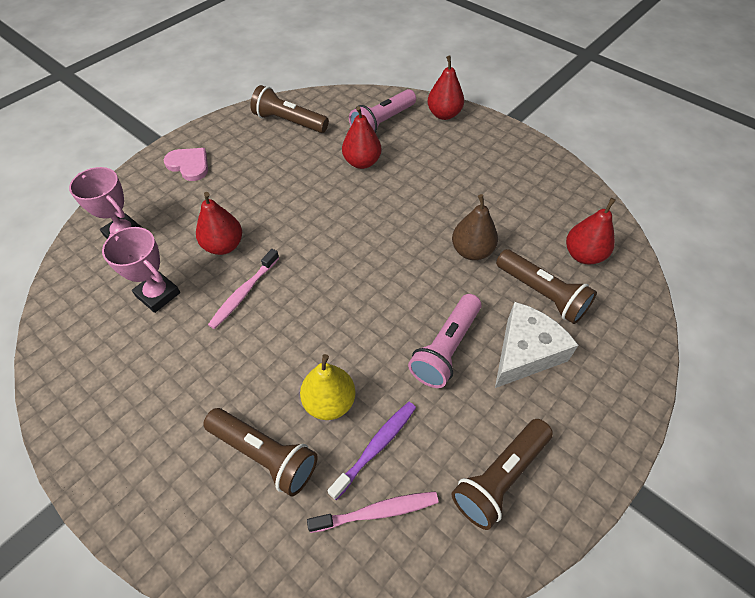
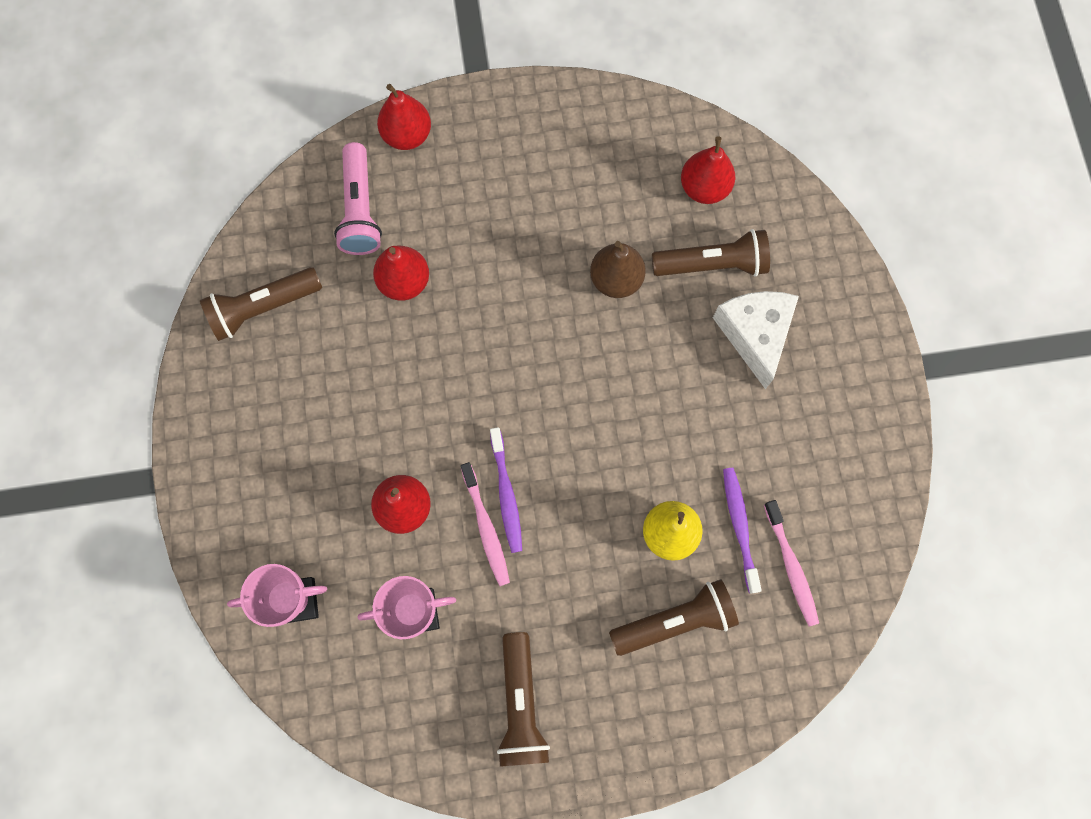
camera: 50 degrees left, 20 degrees up
pink heart [163,148,208,181] -> none
pink toothbrush [307,491,439,533] -> pink toothbrush turned 135 degrees clockwise [764,500,819,627]
pink flashlight [408,294,482,388] -> none
brown flashlight [452,419,553,530] -> brown flashlight moved to [497,632,550,767]
none -> purple toothbrush [490,427,522,553]

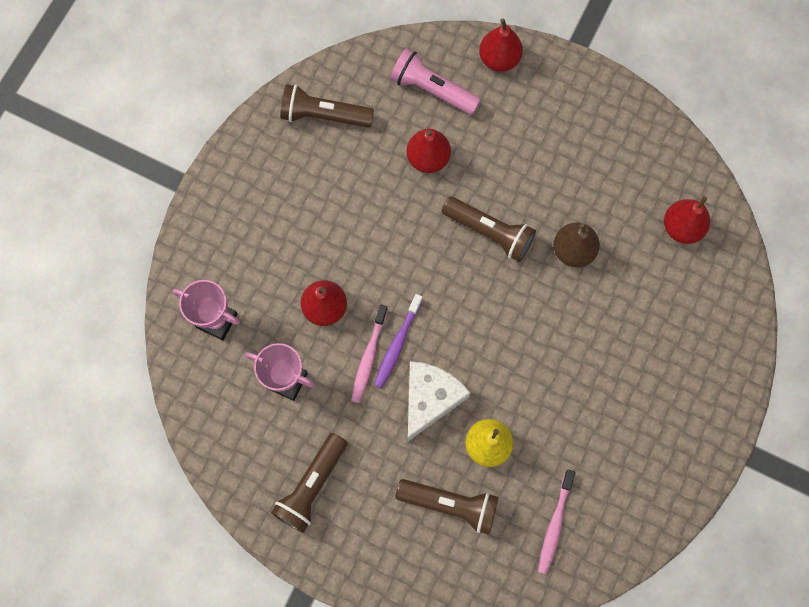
camera: 35 degrees right, 0 degrees up
pink flashlight [334,142,382,255] -> pink flashlight turned 90 degrees clockwise [390,48,481,115]
brown flashlight [652,229,770,277] -> brown flashlight moved to [442,197,536,262]
white cheese [713,291,799,389] -> white cheese moved to [408,361,470,441]
purple toothbrush [723,468,762,594] -> none

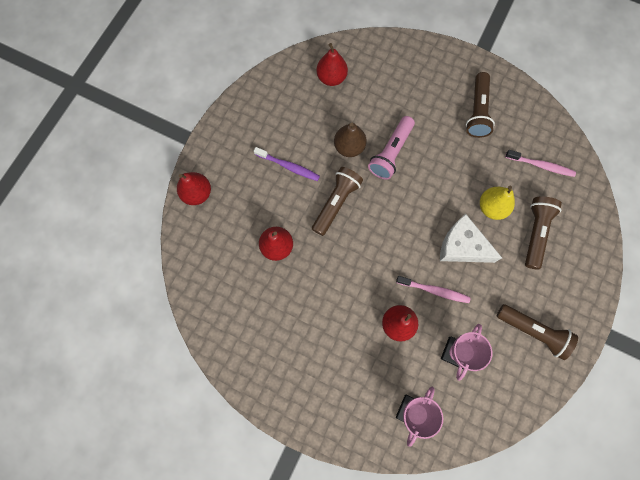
camera: 90 degrees left, 0 degrees up
brown flashlight [280,84,374,128] -> brown flashlight moved to [466,72,495,138]
purple toothbrush [374,294,423,388] -> purple toothbrush moved to [254,147,320,181]
pink flashlight [390,48,481,115] -> pink flashlight moved to [368,116,415,180]

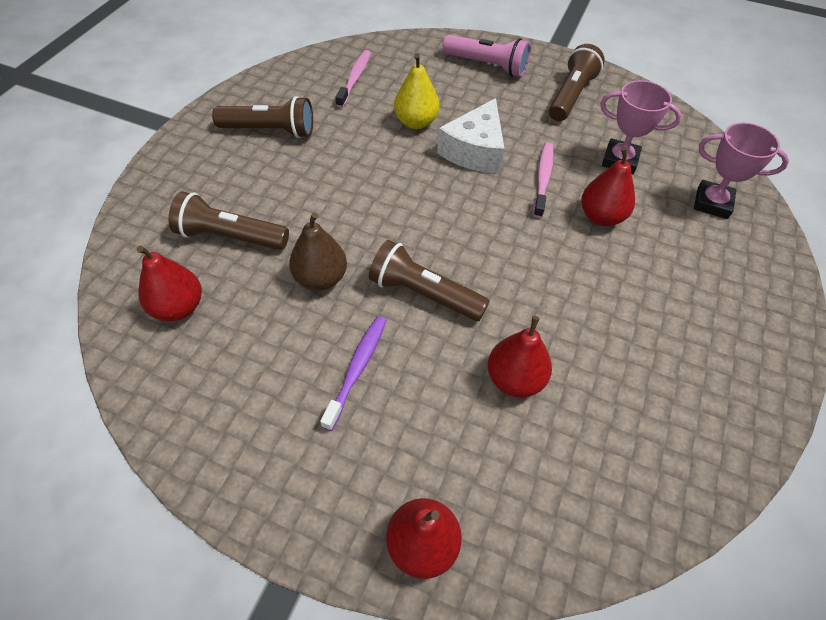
camera: 95 degrees left, 20 degrees down
pink flashlight [368,116,415,180] -> pink flashlight moved to [442,35,531,77]
brown flashlight [525,196,562,270] -> brown flashlight moved to [168,192,289,250]

